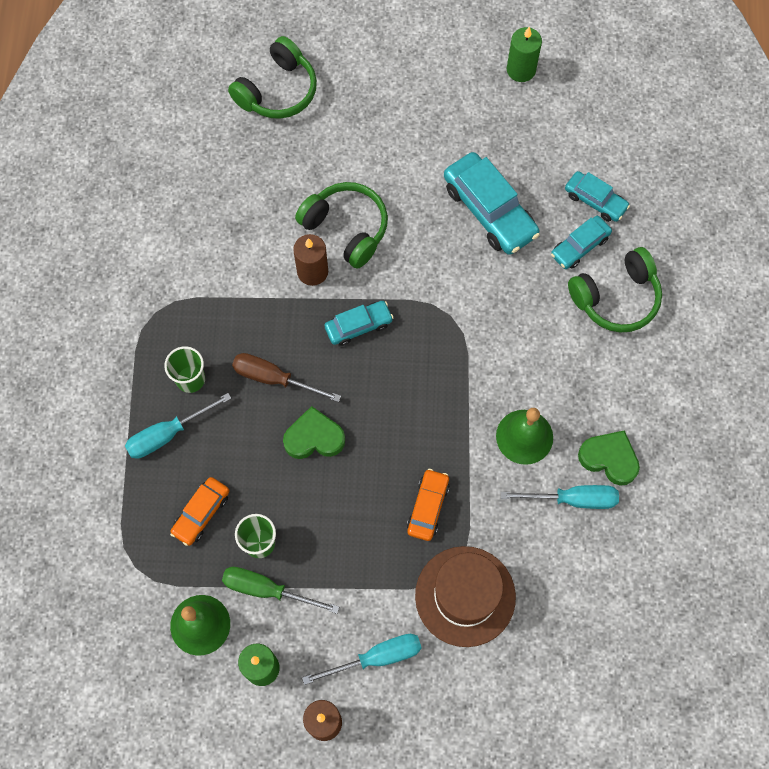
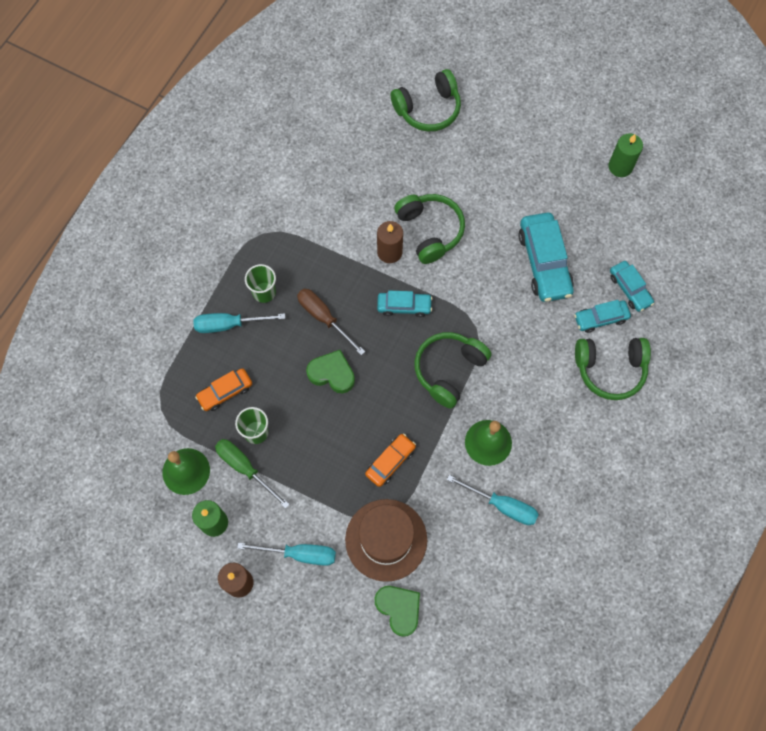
camera: 25 degrees right, 0 degrees up
green heart [578,430,640,486] -> green heart moved to [375,586,420,637]
none -> green headphones [414,332,492,409]

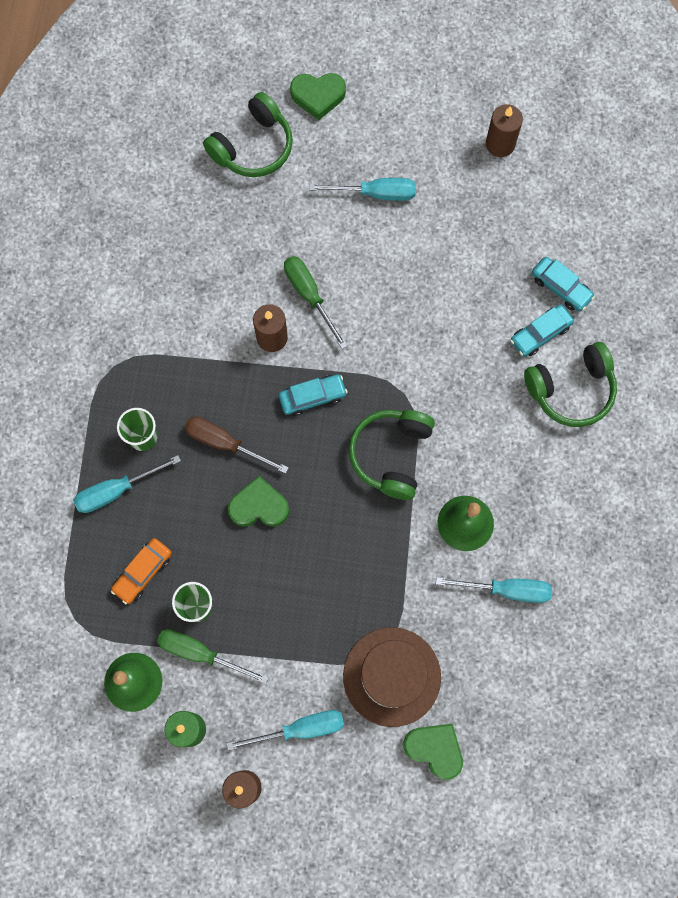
camera: 20 degrees left, 5 degrees up
orange car [365,433,416,487] -> none
green headphones [394,194,465,264] -> green screwdriver [284,256,348,349]
turquoise car [518,212,574,302] -> none
green candle [609,133,643,177] -> brown candle [486,104,523,157]
none -> green heart [290,73,346,120]
none -> turquoise screwdriver [309,178,416,201]

